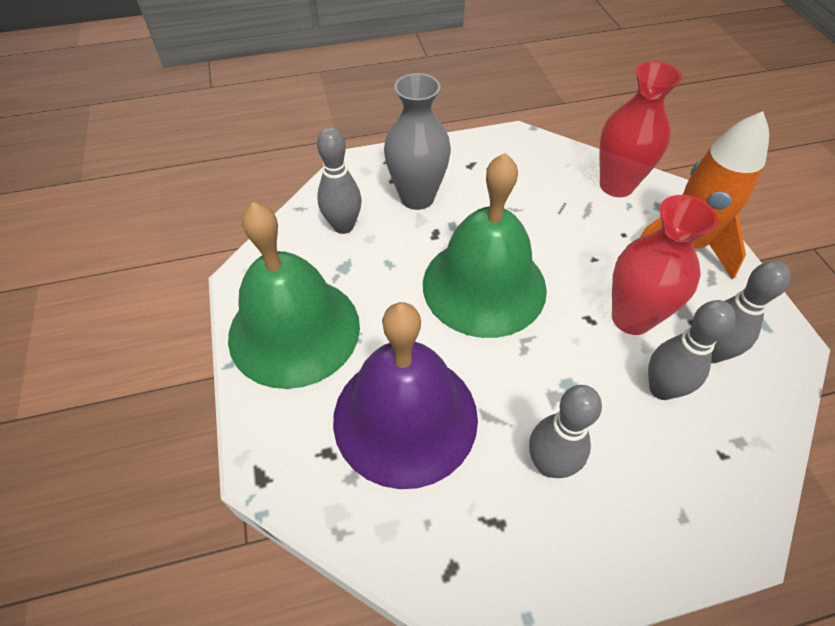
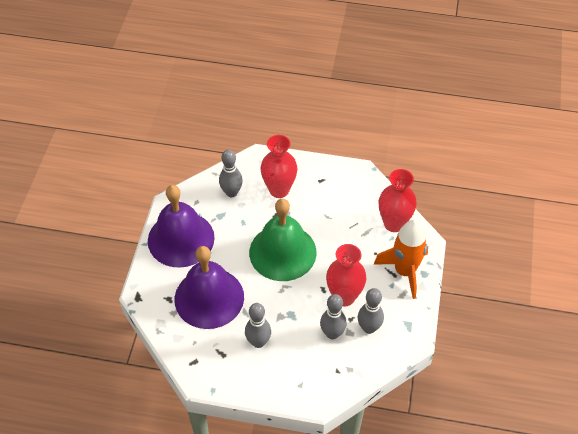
camera: 25 degrees right, 0 degrees up
green bell [228,202,360,389] -> purple bell [148,185,215,268]
grey vase [384,73,451,210] -> red vase [261,135,297,198]

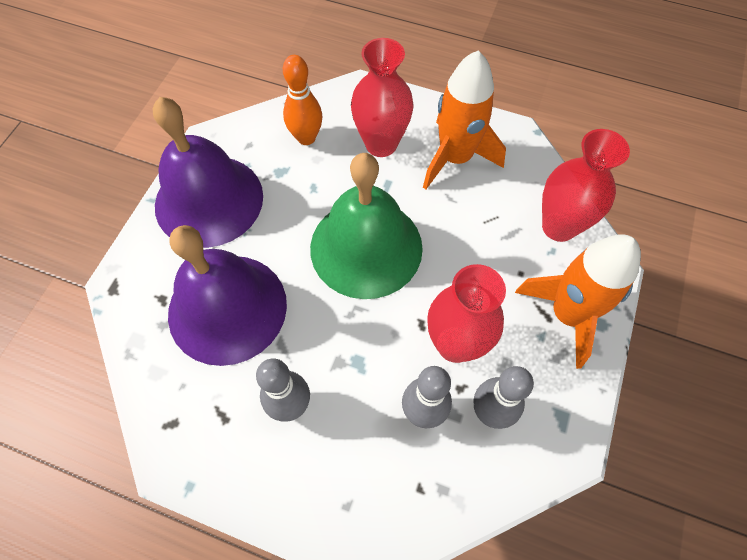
camera: 10 degrees right, 10 degrees up
grey bowling pin [219,149,243,197] -> orange bowling pin [283,55,323,145]
none -> orange rocket [423,50,506,189]

